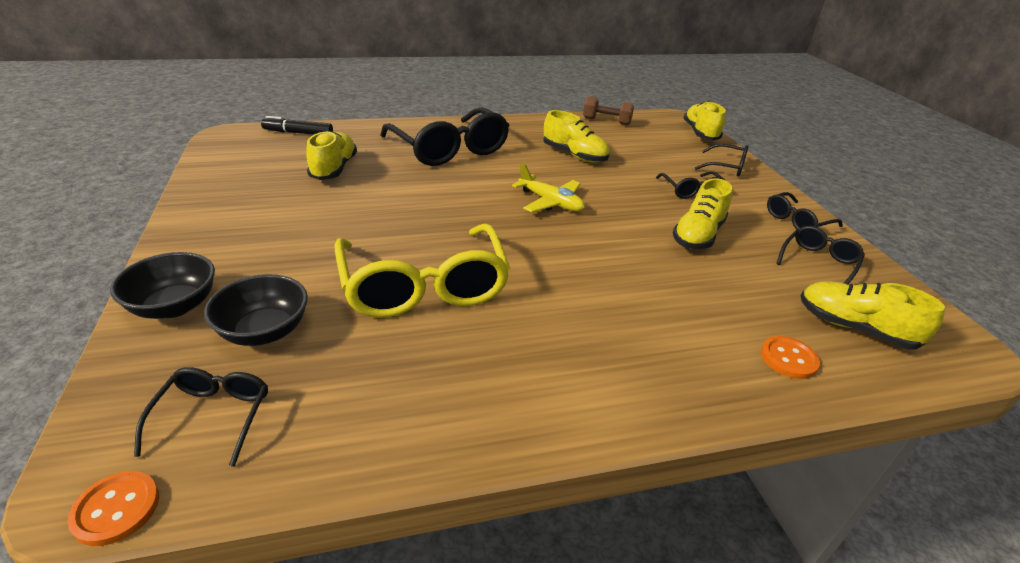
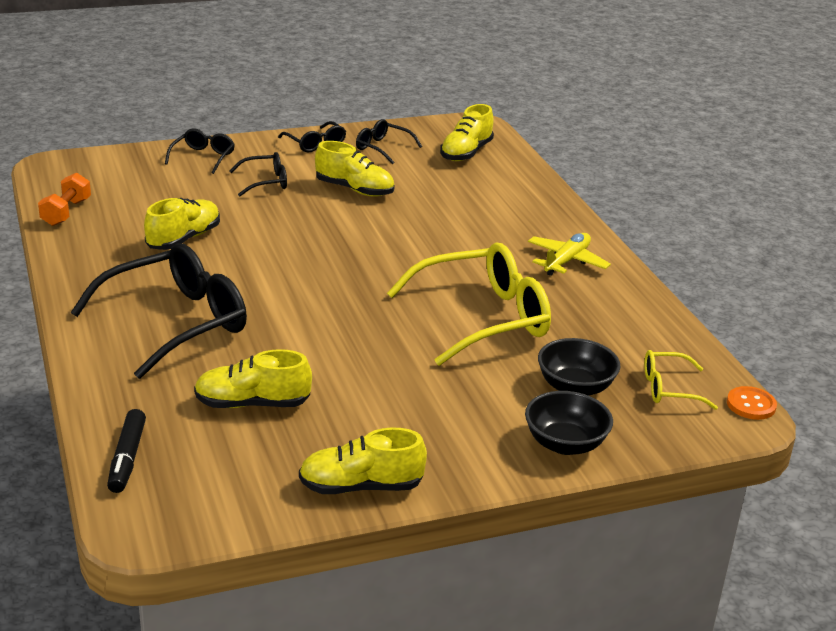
camera: 95 degrees left, 5 degrees down
black glasses [134,367,268,467] -> yellow glasses [644,350,718,410]
yellow plane [512,163,585,213] -> yellow plane moved to [528,233,611,276]
brown dumbbell [583,96,634,125] -> orange dumbbell [38,173,91,226]
yellow shoe [684,101,726,140] -> yellow shoe moved to [299,427,427,494]
orange button [761,336,820,379] -> none

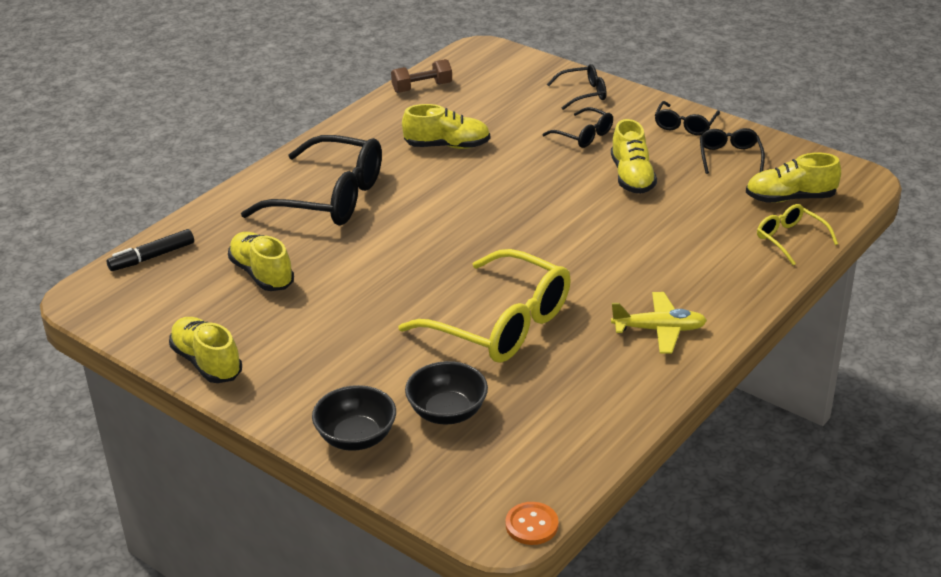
camera: 60 degrees right, 5 degrees up
orange dumbbell [38,173,91,226] -> brown dumbbell [391,59,452,93]
yellow glasses [644,350,718,410] -> yellow glasses moved to [757,204,838,266]

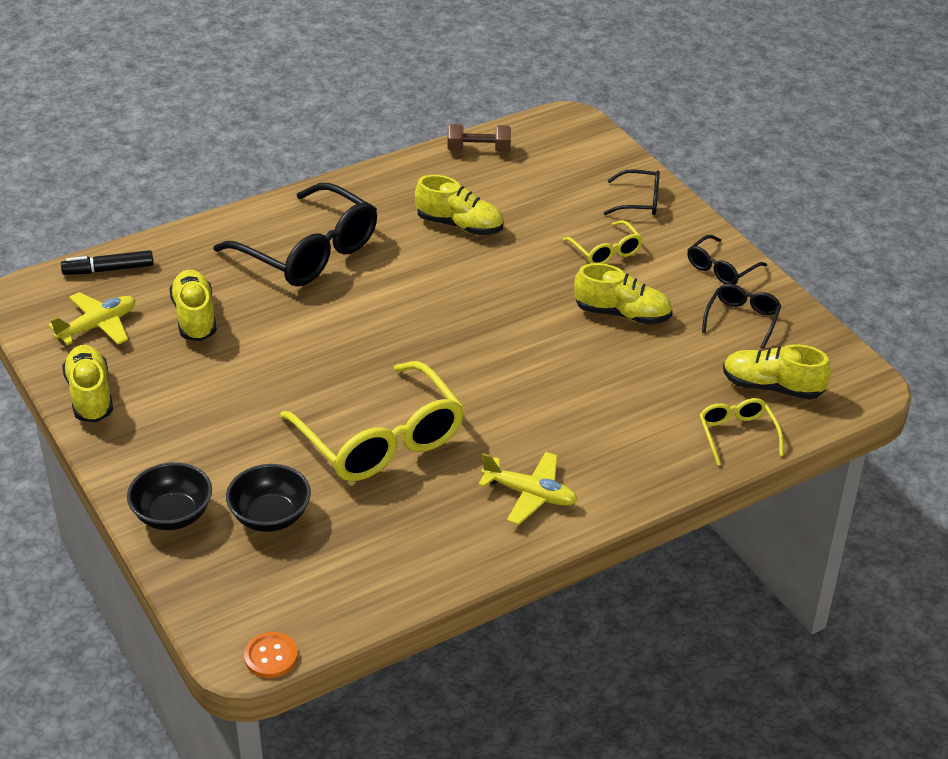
camera: 20 degrees right, 5 degrees up
black glasses [542,107,613,148] -> yellow glasses [563,220,643,264]
yellow shoe [611,119,657,194] -> yellow shoe turned 90 degrees counterclockwise [574,263,673,324]
none -> yellow plane [48,292,135,345]

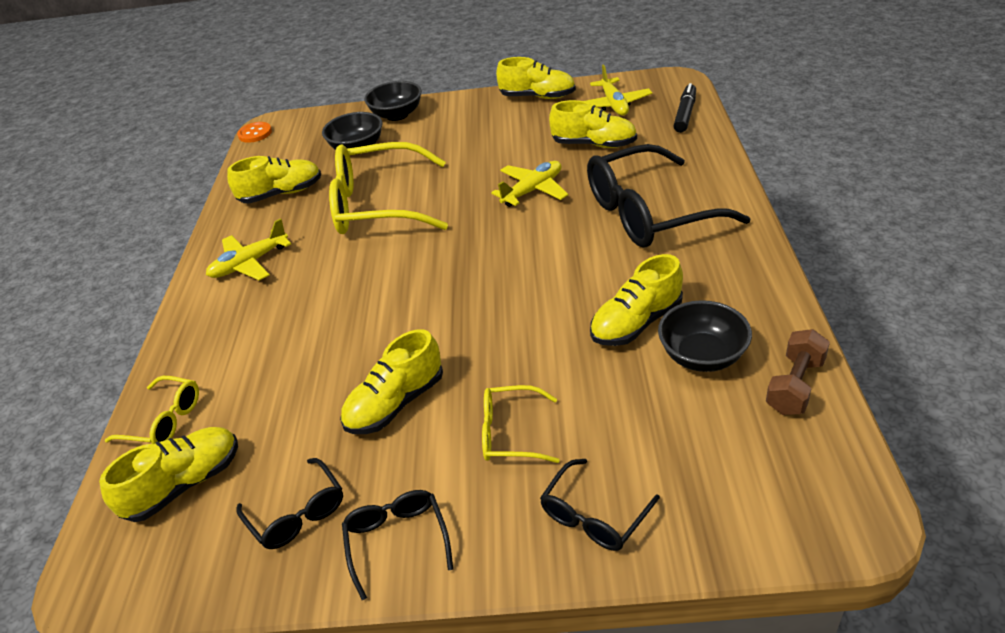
camera: 125 degrees right, 0 degrees up
none -> yellow shoe [227,156,321,203]
none -> yellow plane [491,161,568,207]
none -> black bowl [658,300,752,372]

